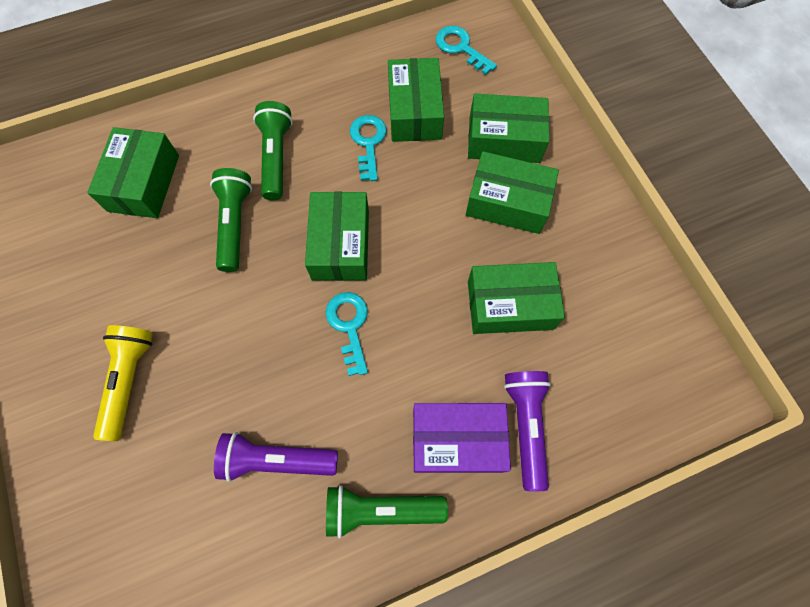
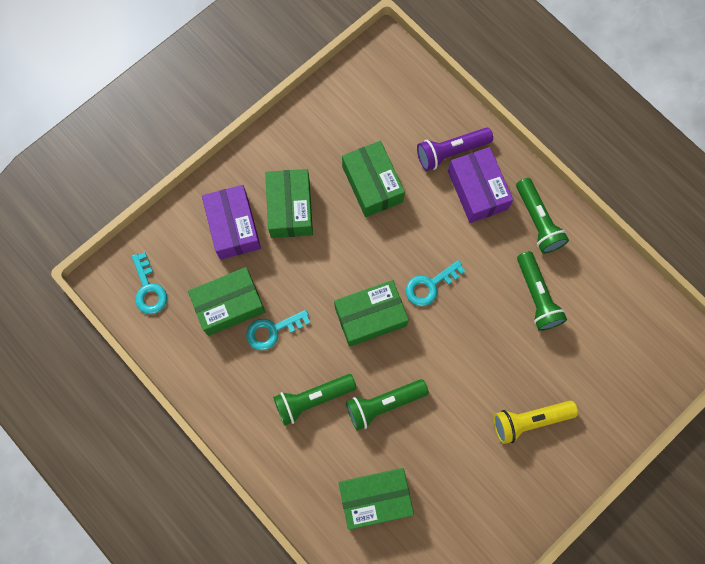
camera: 110 degrees left, 5 degrees up
purple flashlight [214,432,338,482] -> green flashlight [517,251,567,331]
turquoise key [436,26,497,75] -> turquoise key turned 45 degrees counterclockwise [132,252,167,314]
green box [468,94,549,163] -> purple box [202,185,261,260]

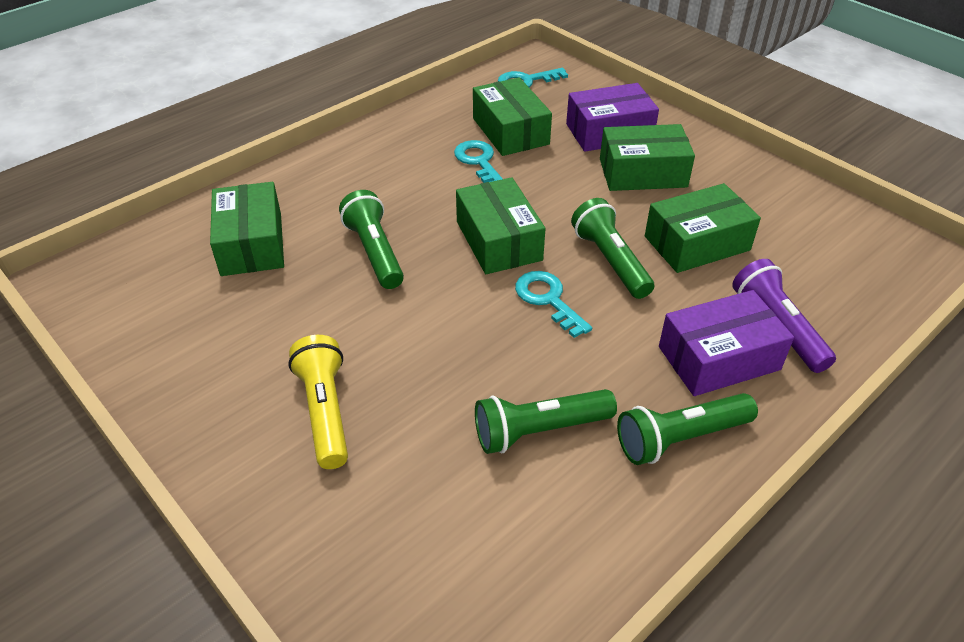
camera: 90 degrees right, 30 degrees down
green flashlight [273,374,357,426] -> green flashlight moved to [571,198,654,299]

